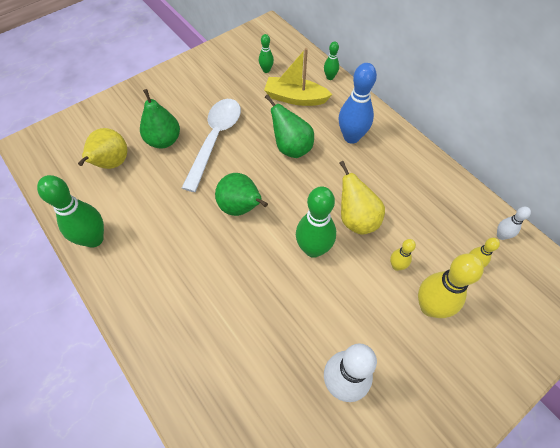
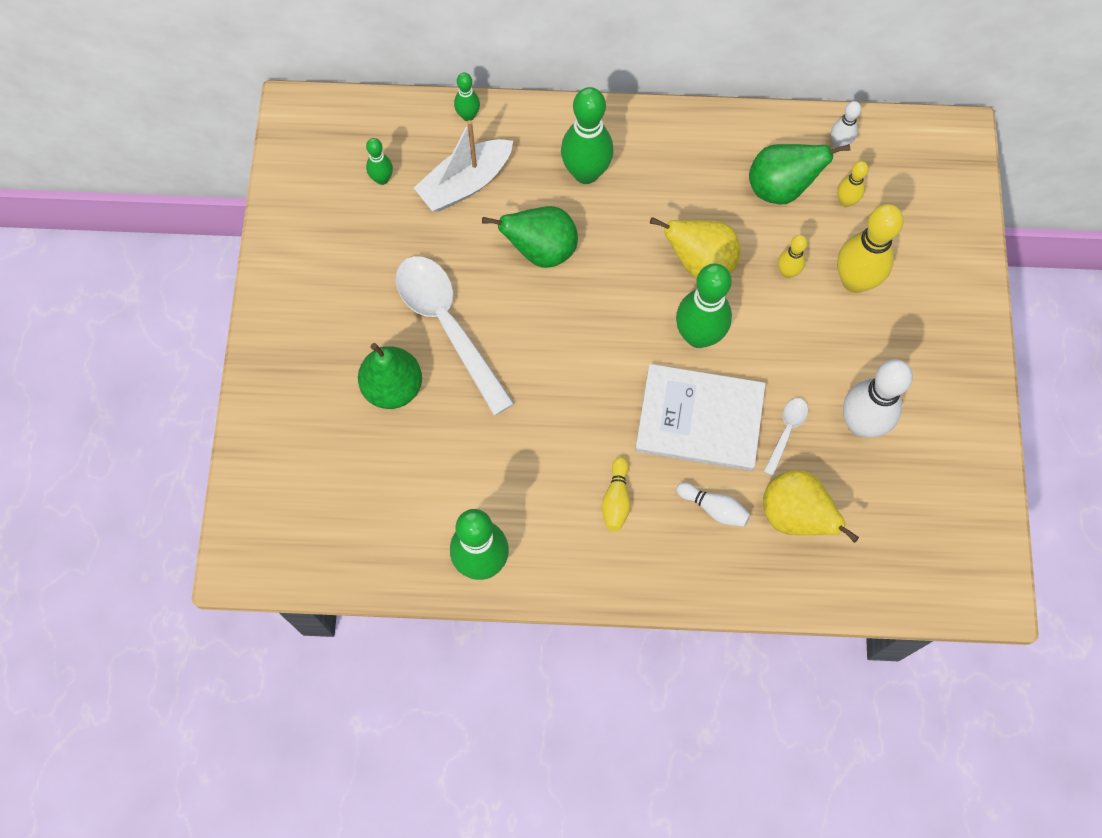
camera: 50 degrees left, 10 degrees up
yellow pear [78,128,127,169] -> yellow pear moved to [763,470,859,543]
green pear [215,173,268,216] -> green pear moved to [749,144,851,204]
yellow boat [264,48,333,106] -> white boat [414,120,513,211]
blue bowling pin [339,63,377,144] -> green bowling pin [561,87,614,184]
none -> yellow bowling pin [602,457,630,531]
none -> white book [635,364,766,471]
none -> white bowling pin [676,482,751,527]
none -> white spoon [763,398,808,476]

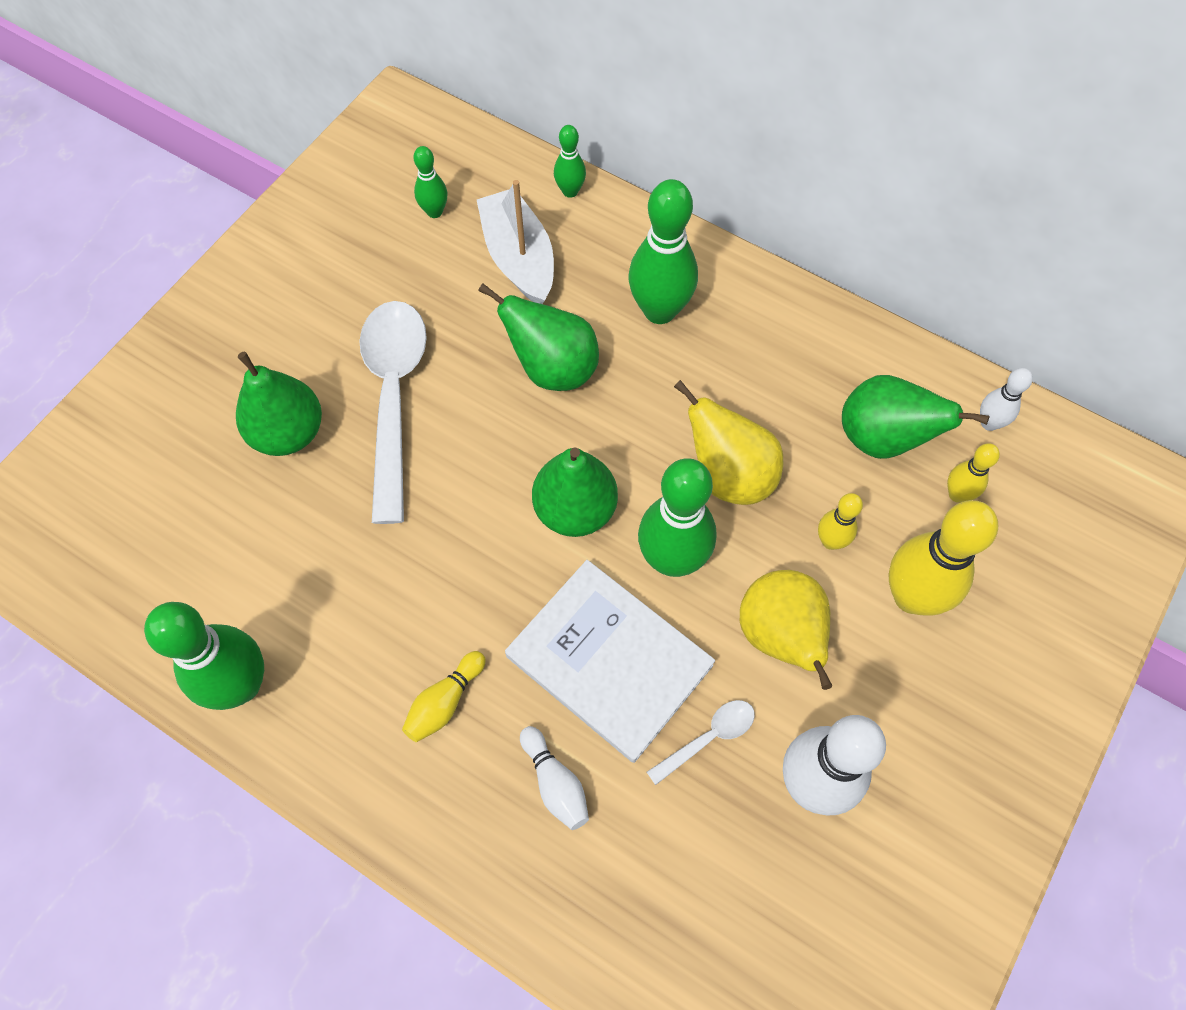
camera: 30 degrees right, 5 degrees down
white boat [414,120,513,211] -> white boat turned 75 degrees clockwise [477,180,554,304]
yellow pear [763,470,859,543] -> yellow pear moved to [740,570,833,690]
none -> green pear [532,448,618,537]

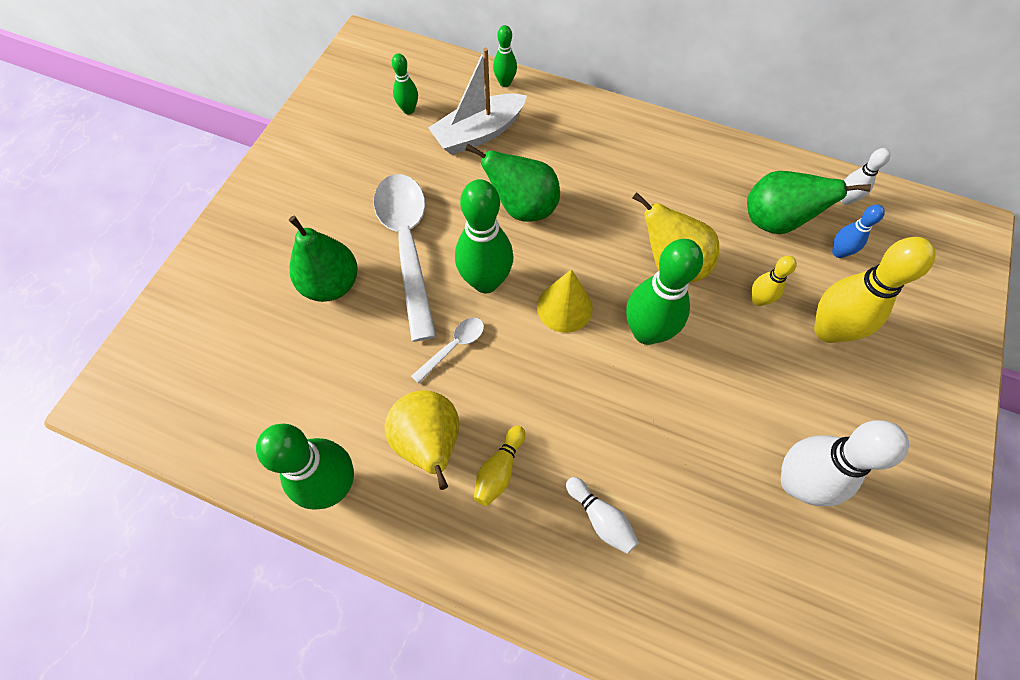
camera: 10 degrees left, 0 degrees up
white boat [477,180,554,304] -> white boat turned 90 degrees counterclockwise [428,48,527,155]
white book [505,560,715,763] -> none
green pear [532,448,618,537] -> yellow cone [537,269,593,333]
green bowling pin [629,179,698,324] -> green bowling pin moved to [455,179,513,293]
white spoon [647,700,755,785] -> white spoon moved to [411,317,484,384]
yellow pear [740,570,833,690] -> yellow pear moved to [385,390,459,490]
yellow bowling pin [947,443,1000,503] -> blue bowling pin [832,204,885,258]

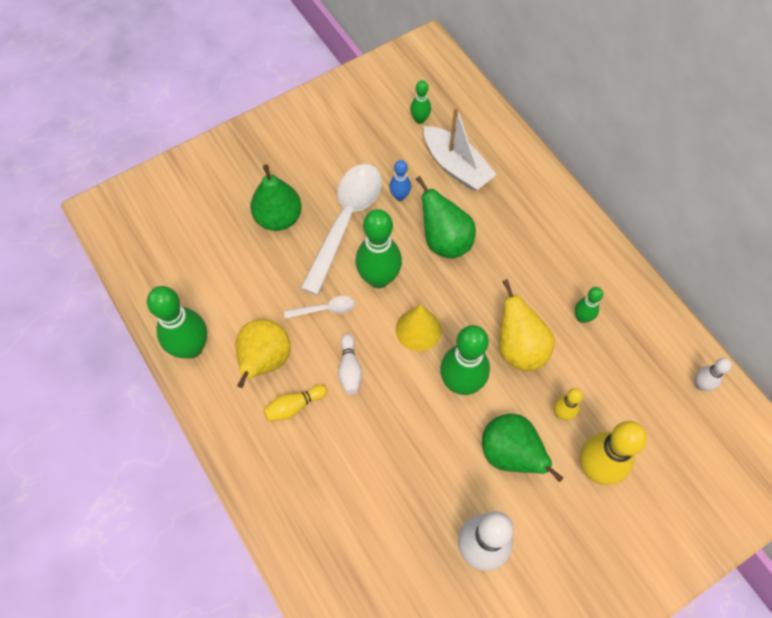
camera: 35 degrees right, 0 degrees up
white boat [428,48,527,155] -> white boat turned 135 degrees counterclockwise [424,107,497,191]
green bowling pin [493,25,517,87] -> green bowling pin moved to [575,287,603,323]
white bowling pin [566,477,639,554] -> white bowling pin moved to [338,334,362,395]
green pear [747,171,871,234] -> green pear moved to [482,414,563,482]
blue bowling pin [832,204,885,258] -> blue bowling pin moved to [389,160,411,201]

